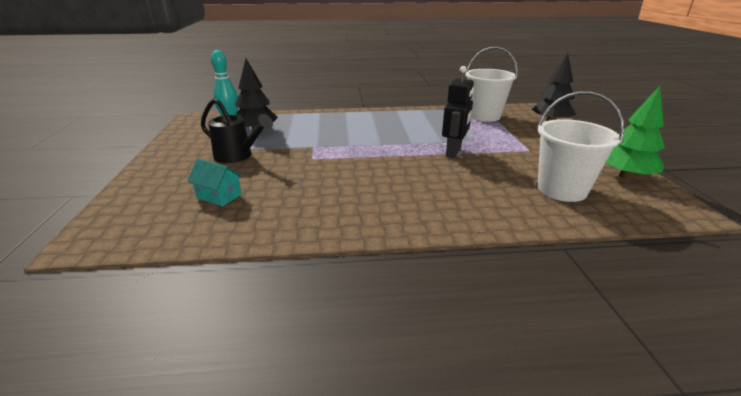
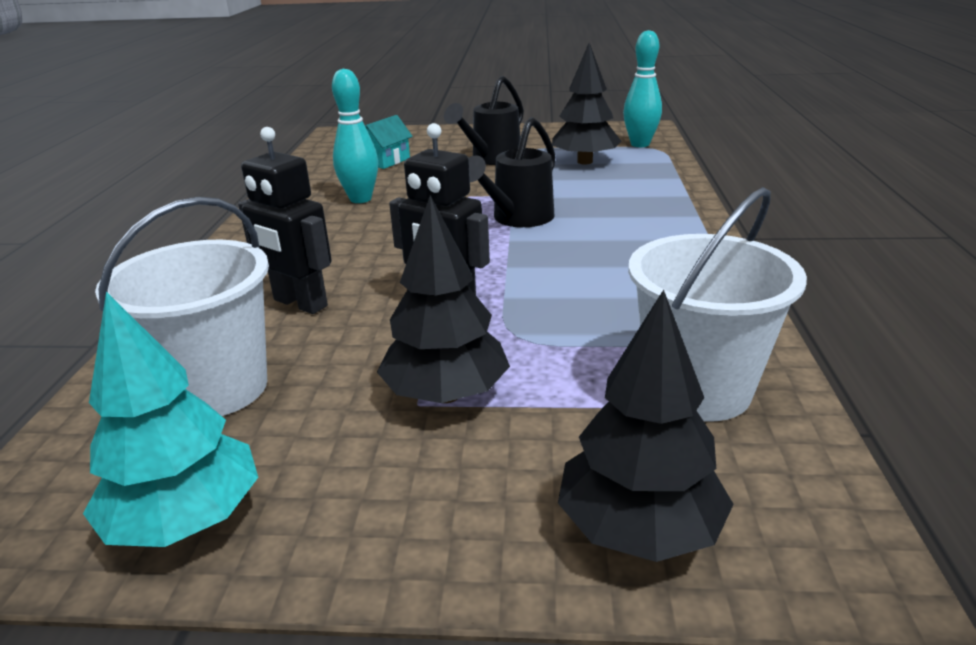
camera: 100 degrees right, 0 degrees up
green tree [606,86,665,179] -> turquoise tree [83,292,258,547]
none -> black robot [238,127,332,314]
none -> turquoise bowling pin [332,69,378,203]
none -> black tree [377,195,510,403]
none -> black watering can [468,117,556,227]

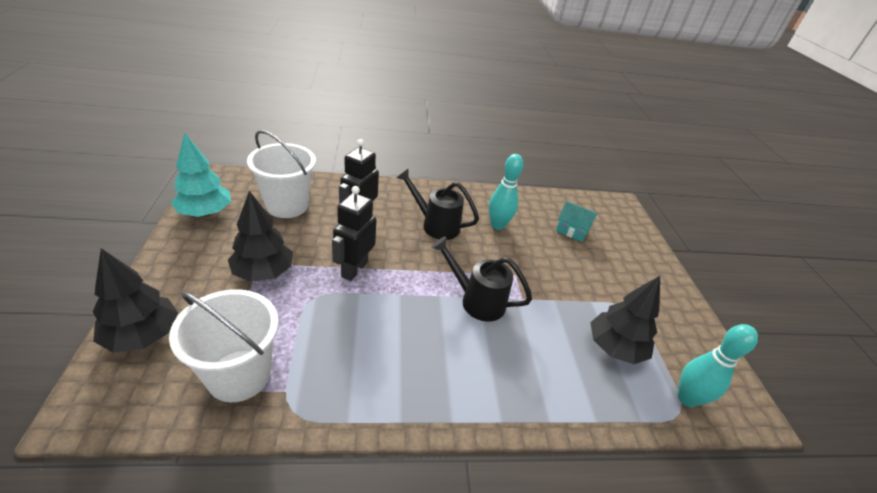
camera: 75 degrees right, 10 degrees up
black watering can [444,76,524,165] -> black watering can moved to [396,168,479,240]

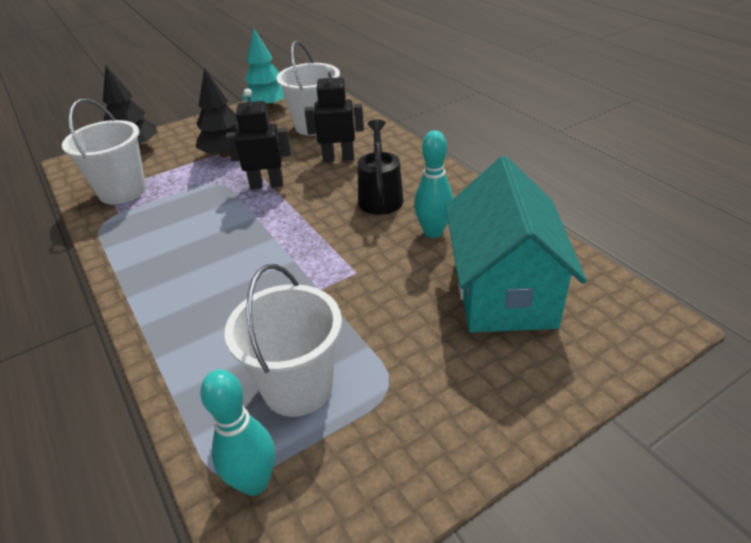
camera: 70 degrees right, 0 degrees up
black watering can [431,236,532,322] -> none
turquoise house [556,201,597,242] -> turquoise house [446,156,587,333], size x2.50
black tree [590,276,660,364] -> white bucket [225,264,342,417]

